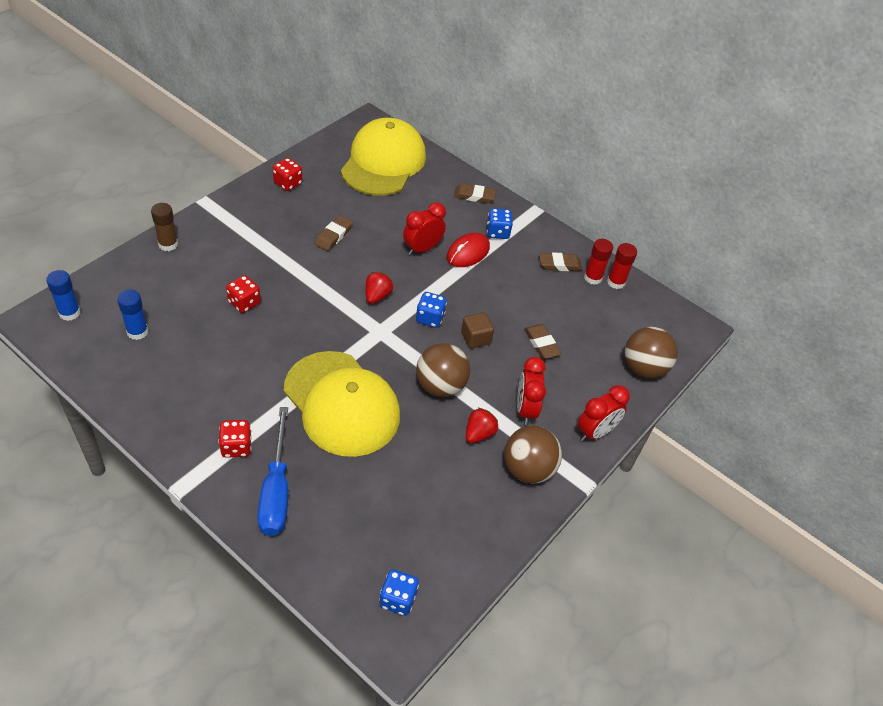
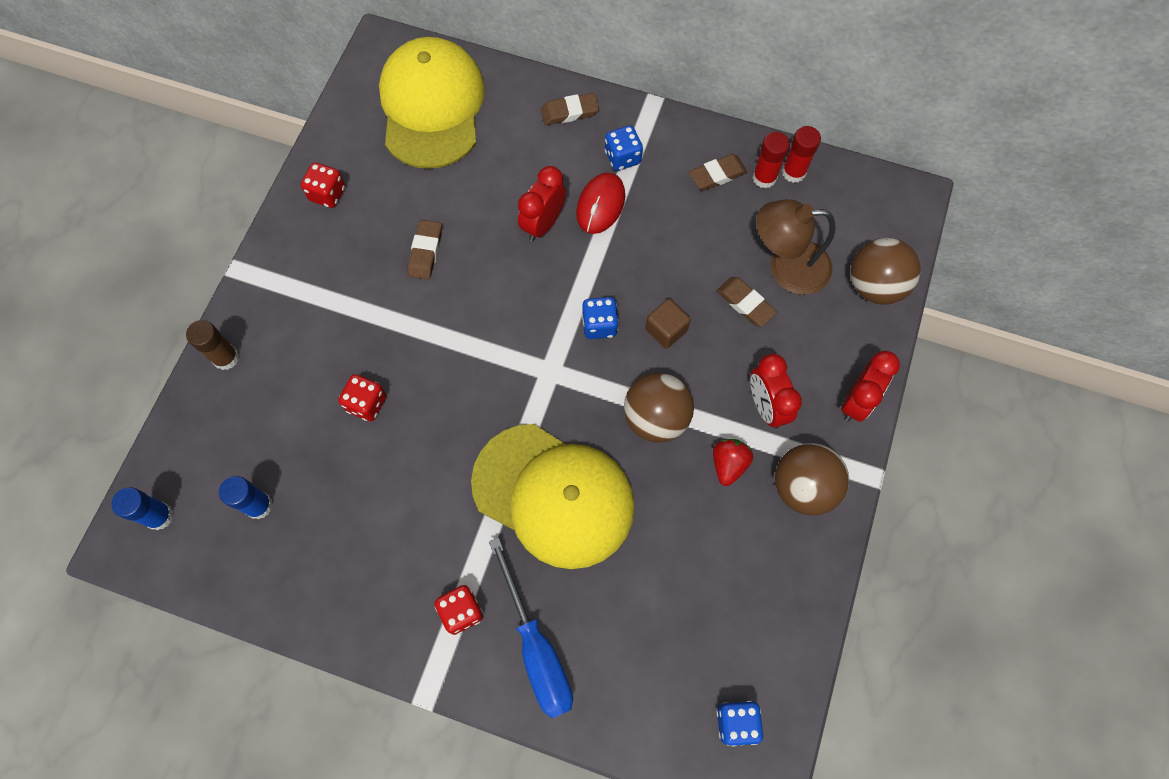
camera: 15 degrees left, 20 degrees up
red strawberry [365,272,393,304] -> none
none -> brown lamp [757,199,836,295]

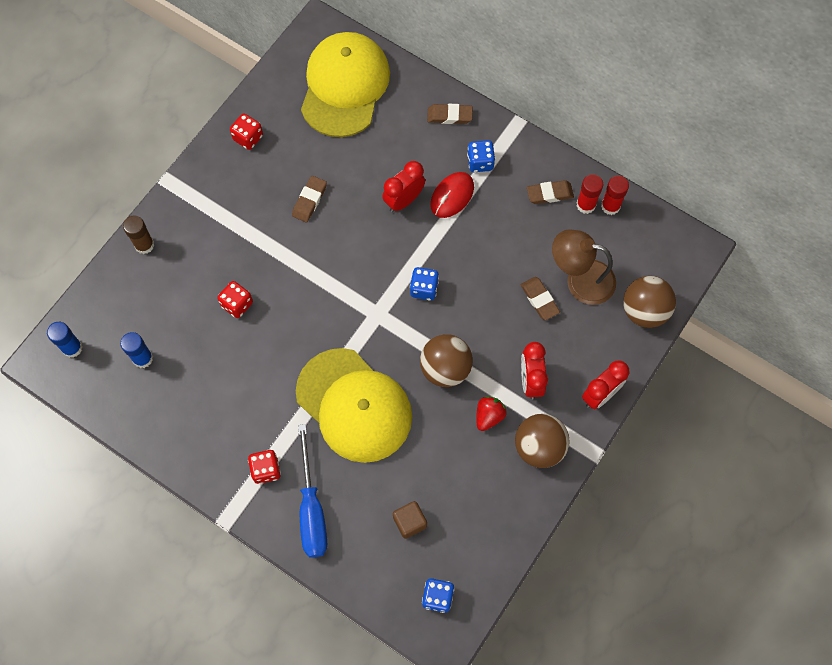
camera: 15 degrees right, 0 degrees up
brown cube [645,299,691,349] -> brown cube moved to [393,501,427,539]

